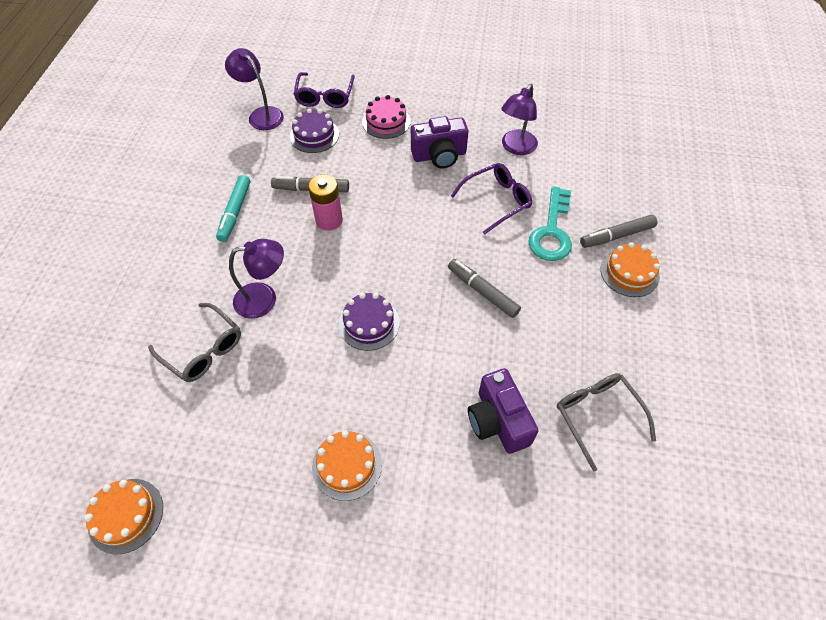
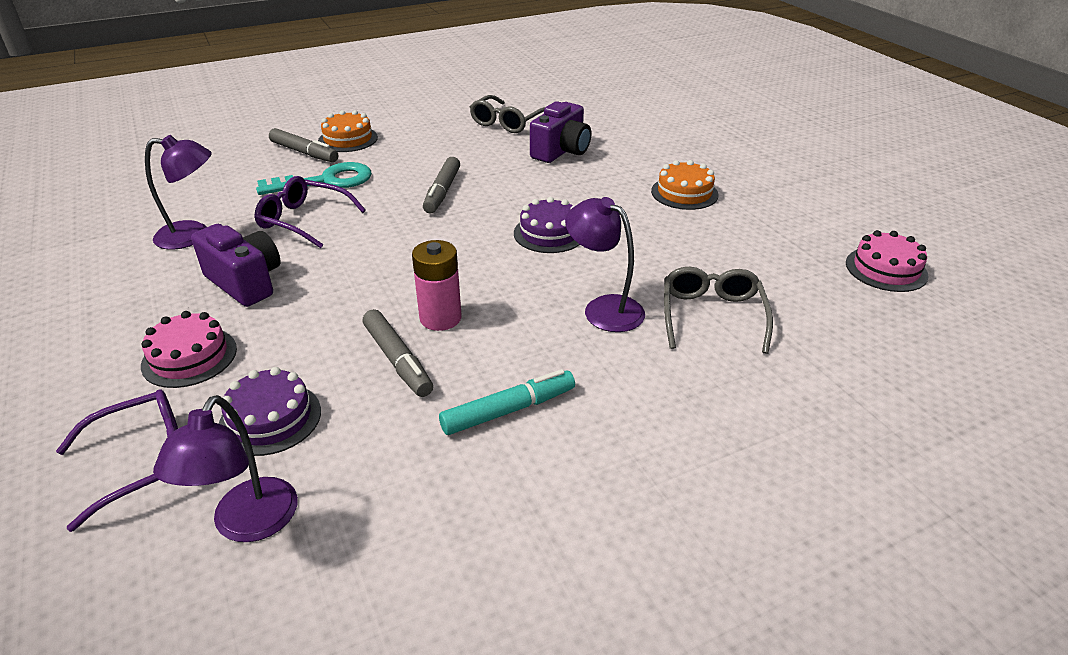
camera: 125 degrees left, 20 degrees down
orange cake [84,479,163,554] -> pink cake [846,230,929,292]

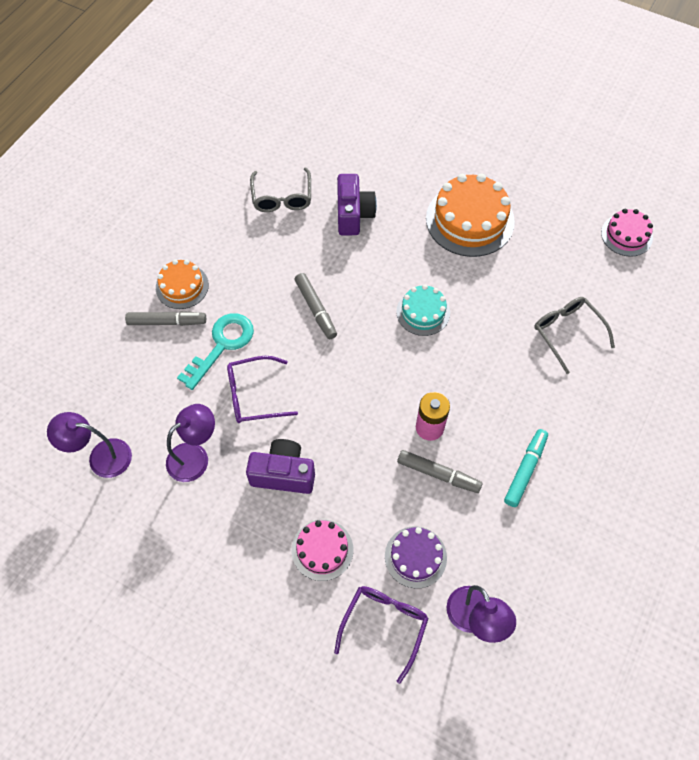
camera: 35 degrees left, 25 degrees up
purple cake [514,197,580,253] -> turquoise cake [396,284,450,336]
purple lamp [565,197,645,332] -> purple lamp moved to [47,412,132,478]
orange cake [651,160,718,210] -> orange cake [426,173,515,257], size x1.75

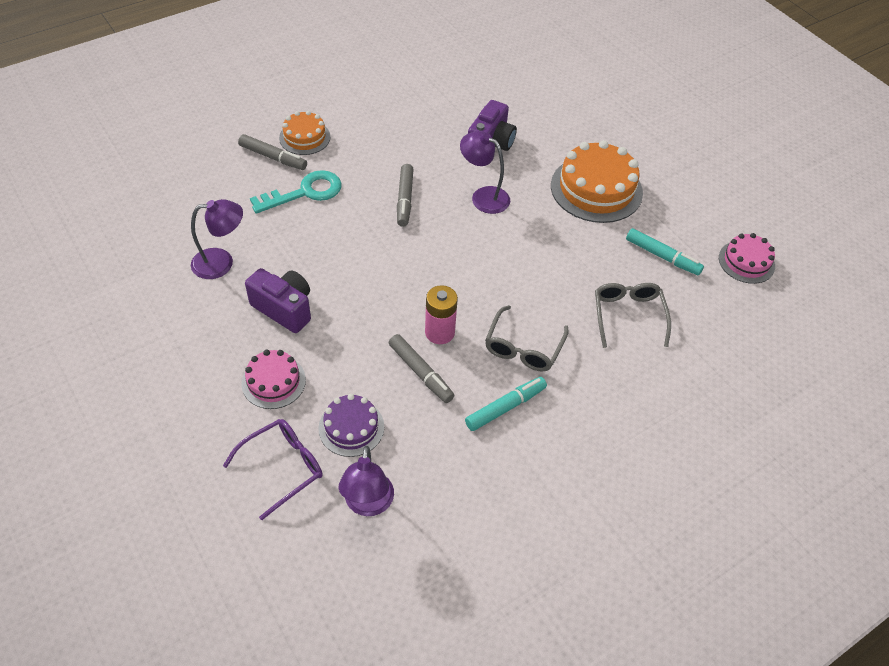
camera: 25 degrees right, 10 degrees down
purple lamp [47,412,132,478] -> purple lamp moved to [460,131,510,214]
purple glasses [227,356,298,423] -> none
grey glasses [250,168,311,212] -> grey glasses moved to [485,305,569,372]
turquoise cake [396,284,450,336] -> none
none -> turquoise marker [626,228,704,275]

